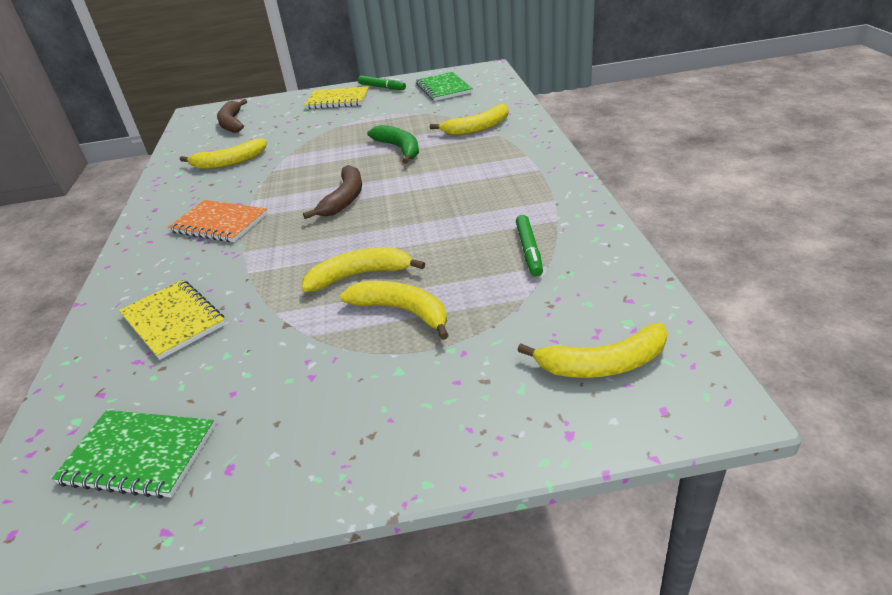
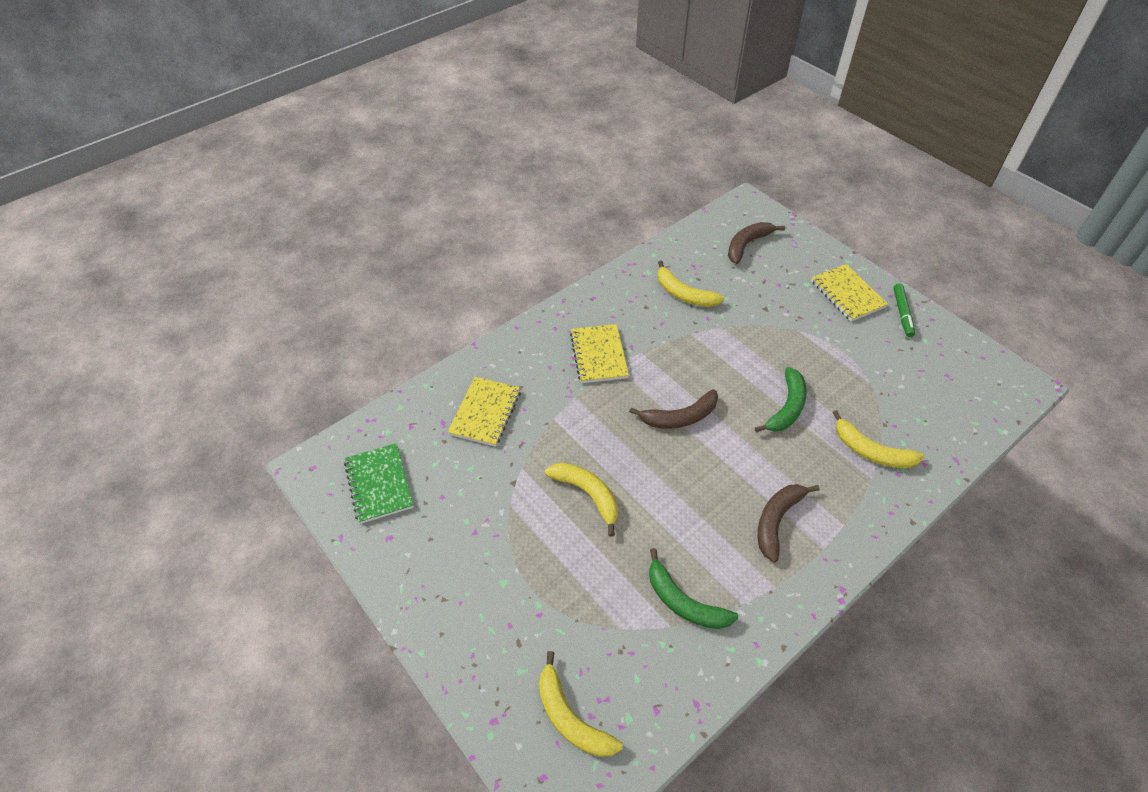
camera: 55 degrees right, 15 degrees up
orange notebook [168,200,268,242] -> yellow notebook [570,324,629,383]
yellow banana [340,281,449,340] -> none
green notebook [416,72,473,101] -> none
green marker [516,215,543,277] -> green banana [649,548,738,629]
none -> brown banana [758,484,820,562]

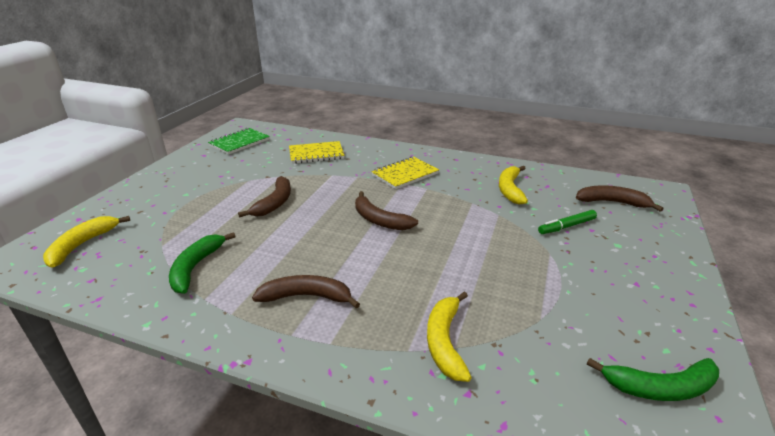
camera: 60 degrees right, 20 degrees down
yellow banana [545,463,618,537] -> brown banana [238,176,291,218]
green banana [755,367,807,432] -> green banana moved to [587,358,719,401]
yellow notebook [811,264,888,322] -> none
green marker [893,283,915,337] -> green marker moved to [538,210,597,234]

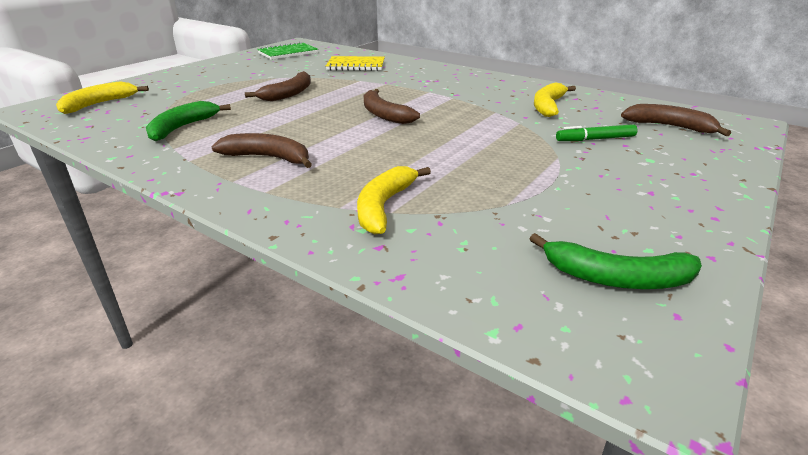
camera: 15 degrees right, 0 degrees up
yellow notebook [371,157,439,189] -> none

